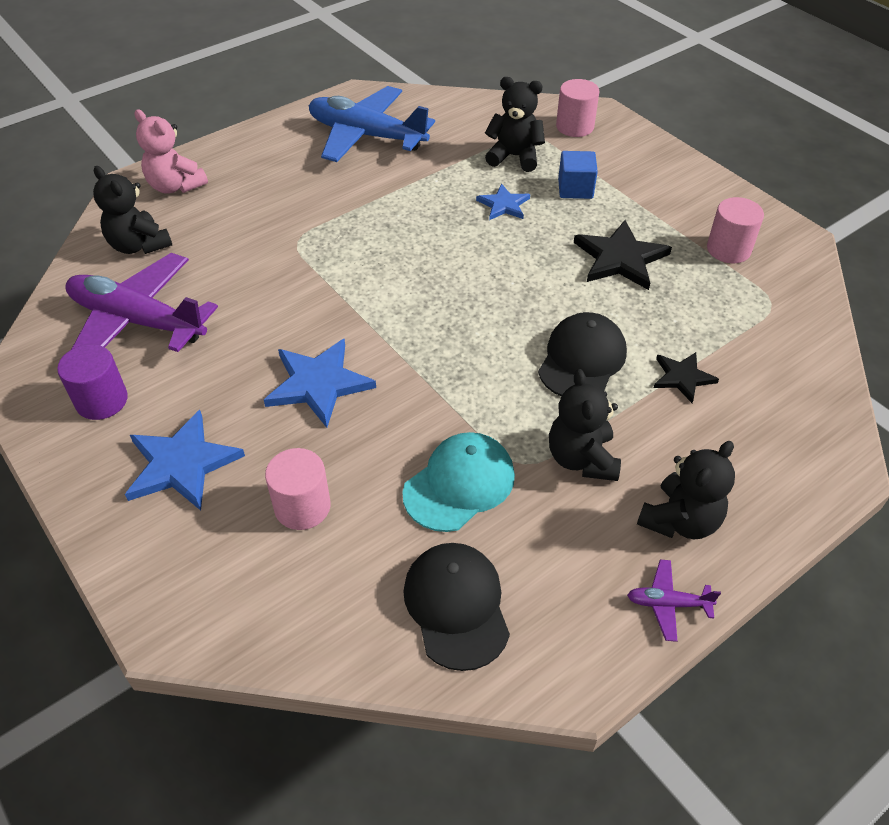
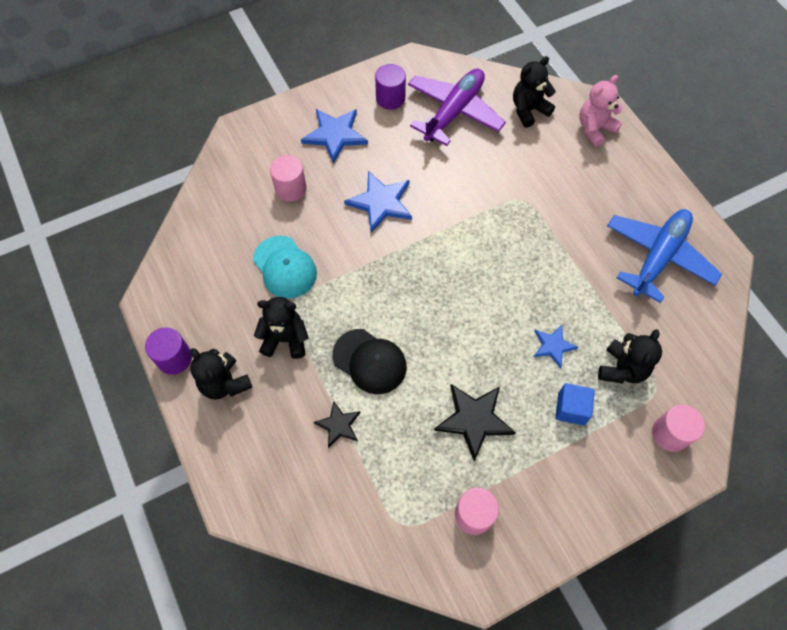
camera: 100 degrees right, 15 degrees up
black cap [403,543,510,671] -> none
purple plane [627,560,721,642] -> purple cylinder [145,327,192,375]

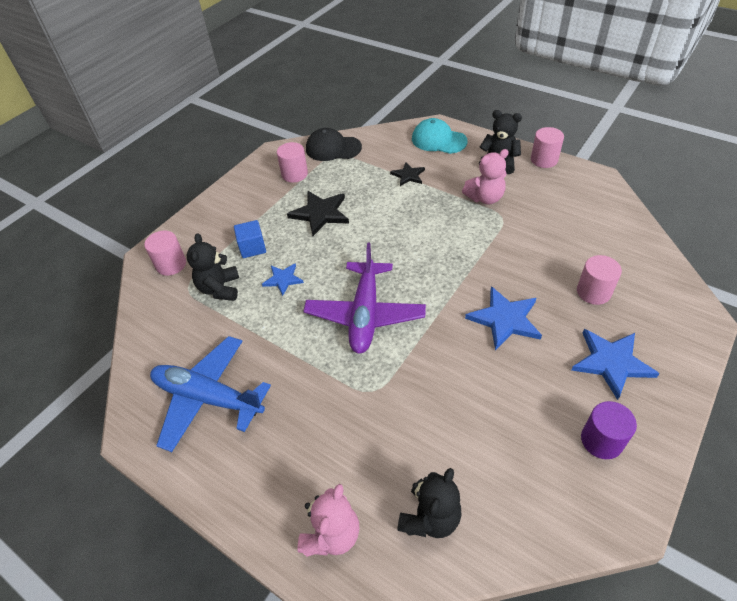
camera: 155 degrees right, 15 degrees down
purple cylinder [145,327,192,375] -> pink cylinder [531,127,564,168]
turquoise cap [253,236,317,299] -> turquoise cap moved to [412,118,468,154]
black teddy bear [254,297,309,359] -> pink teddy bear [462,149,509,204]
black cap [332,329,407,394] -> black cap moved to [306,128,362,161]
purple plane [408,69,506,146] -> purple plane moved to [303,243,426,354]
blue plane [607,209,722,303] -> blue plane turned 105 degrees clockwise [150,336,271,452]

